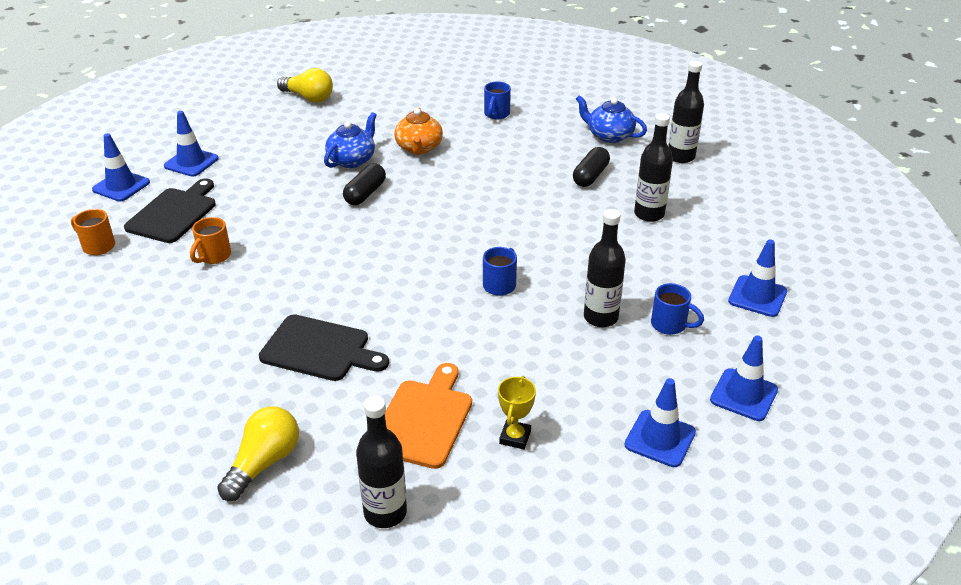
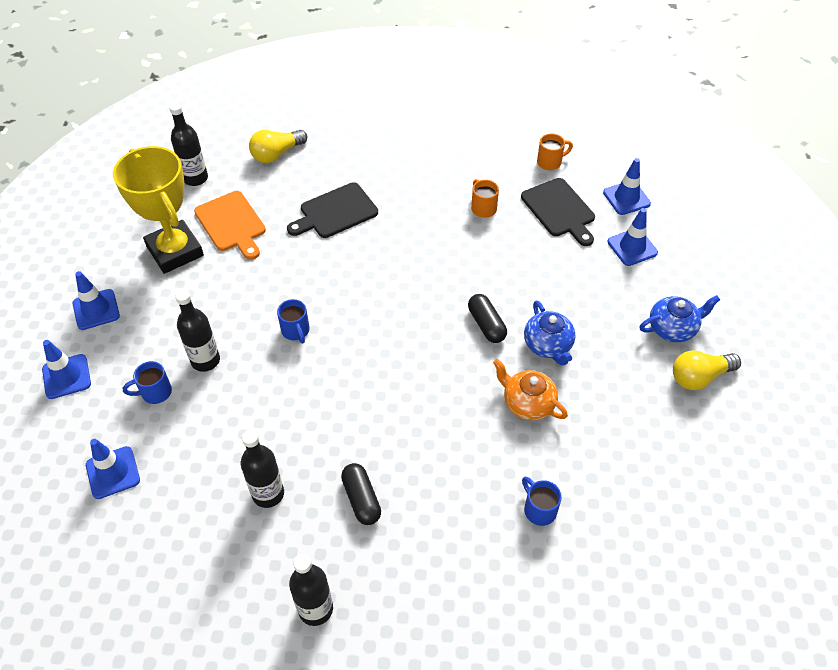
camera: 130 degrees right, 15 degrees up
yellow light bulb [217,406,299,501] -> yellow light bulb turned 75 degrees clockwise [249,130,307,163]
yellow trophy [498,376,536,449] -> yellow trophy [113,146,204,274], size x2.48
blue teapot [576,95,647,143] -> blue teapot moved to [640,295,720,342]

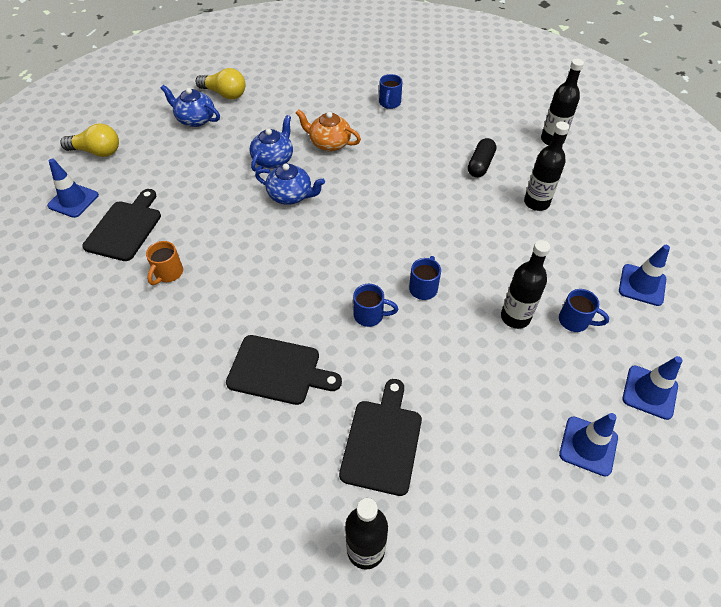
camera: 135 degrees left, 0 degrees up
yellow trophy [113,146,204,274] -> none
orange cutting board [194,191,266,260] -> black cutting board [339,379,422,496]
yellow light bulb [249,130,307,163] -> yellow light bulb moved to [60,124,119,157]
black capsule [468,294,507,343] -> blue teapot [255,164,325,205]
orange teapot [493,359,568,421] -> orange teapot turned 120 degrees clockwise [296,109,361,151]
orange mug [537,134,573,170] -> none
blue traffic cone [607,208,658,266] -> none
none -> blue mug [353,284,398,327]

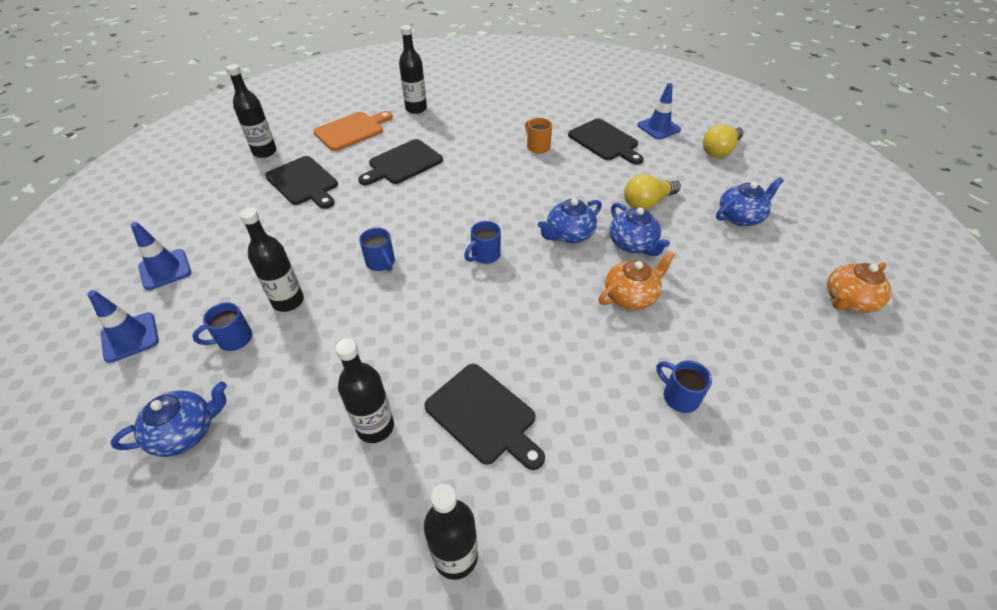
camera: 125 degrees right, 5 degrees down
yellow light bulb [196,68,246,99] -> yellow light bulb moved to [624,174,681,210]
blue mug [353,284,398,327] -> blue mug moved to [464,221,501,264]
black capsule [468,138,496,178] -> black cutting board [424,364,545,470]
blue traffic cone [619,245,670,306] -> blue teapot [110,381,227,457]
none -> orange cutting board [313,111,393,151]
none -> black bottle [399,25,427,114]
none -> orange teapot [827,262,892,313]

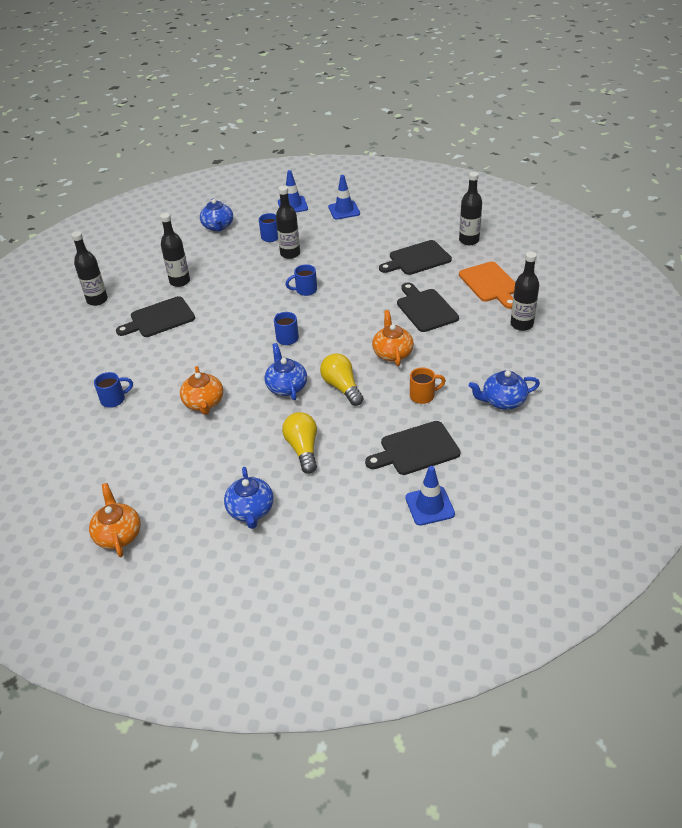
camera: 110 degrees right, 5 degrees down
blue teapot [609,203,670,256] -> blue teapot moved to [469,370,540,410]
yellow light bulb [703,124,743,158] -> yellow light bulb moved to [320,353,364,406]
none -> orange teapot [372,310,414,366]

